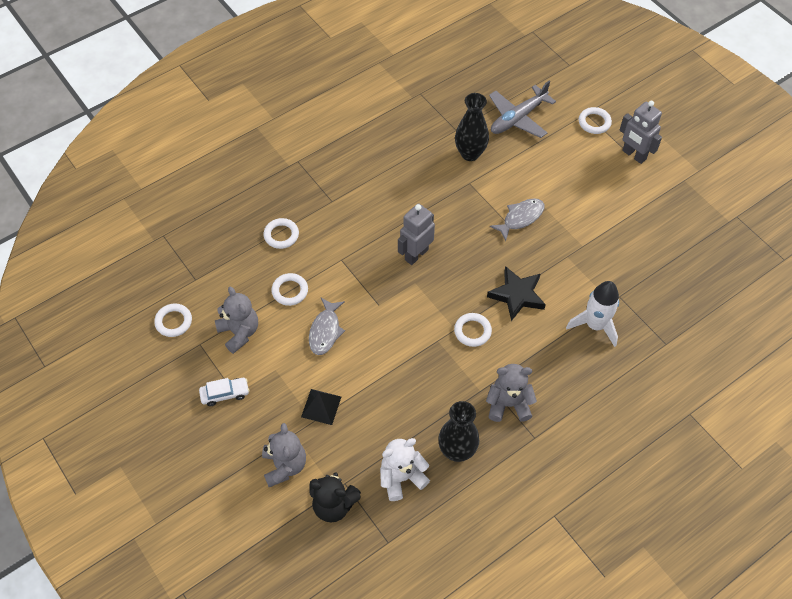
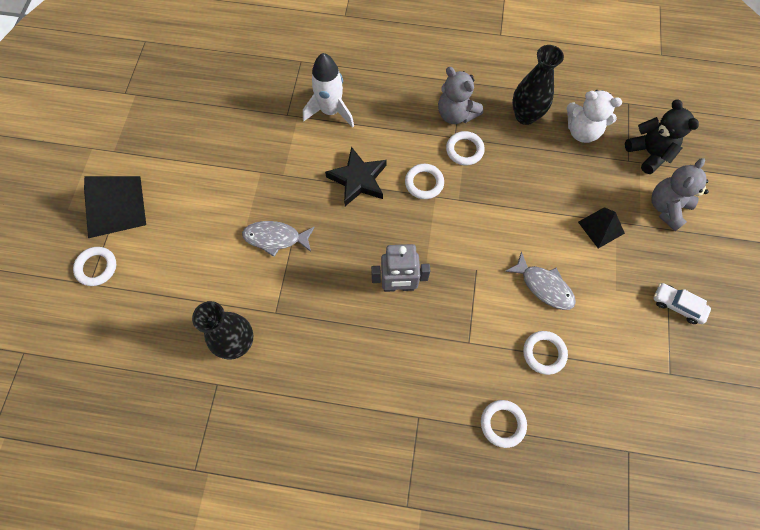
camera: 135 degrees left, 10 degrees up
white ring [154,303,192,337] -> white ring moved to [446,131,485,166]
grey teddy bear [215,287,258,354] -> none
grey fish [309,298,345,355] -> grey fish turned 75 degrees clockwise [505,251,576,310]
grey plane [489,81,556,138] -> none
grey robot [620,101,662,164] -> black pyramid [84,176,146,238]

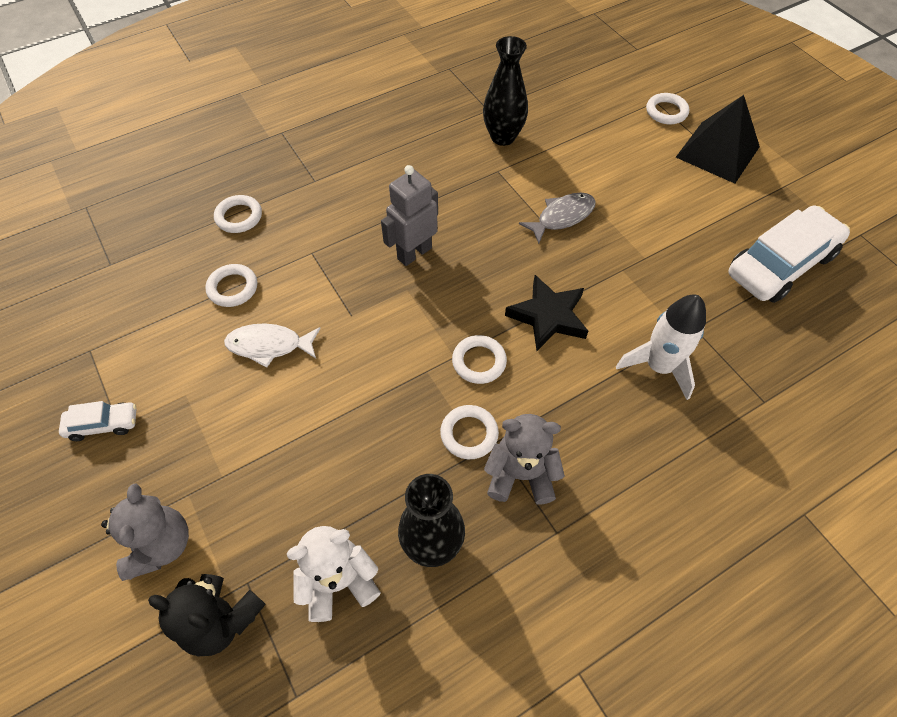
camera: 140 degrees right, 10 degrees down
grey fish [505,251,576,310] -> white fish [224,323,321,368]
black pyramid [578,207,625,248] -> none
none -> white car [728,205,850,303]

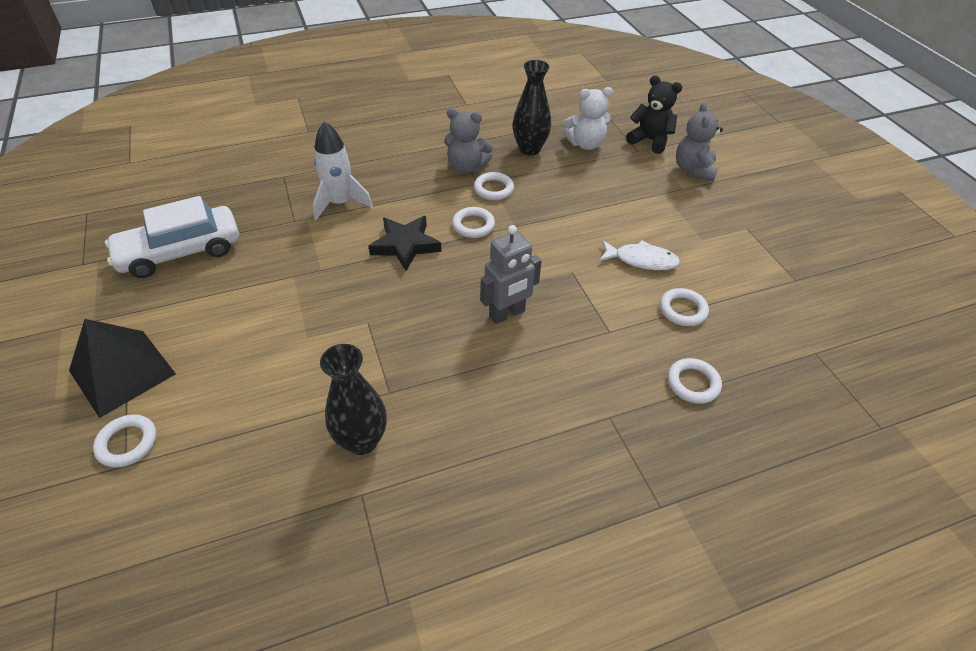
camera: 170 degrees left, 10 degrees down
white car [59,401,136,441] -> none
grey fish [519,193,595,244] -> none

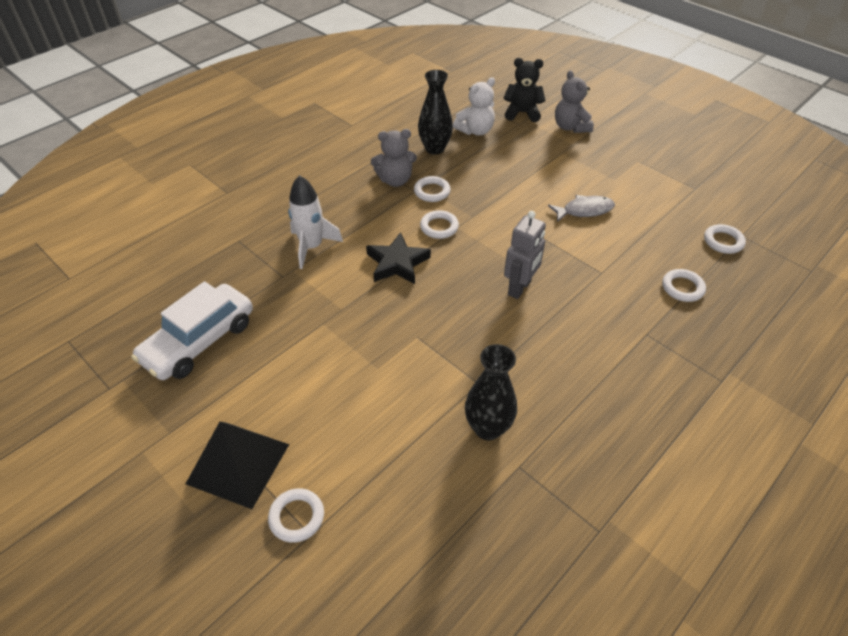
camera: 25 degrees left, 0 degrees up
white fish [599,240,680,270] -> grey fish [548,195,615,222]
white ring [660,288,709,326] -> white ring moved to [704,224,746,254]

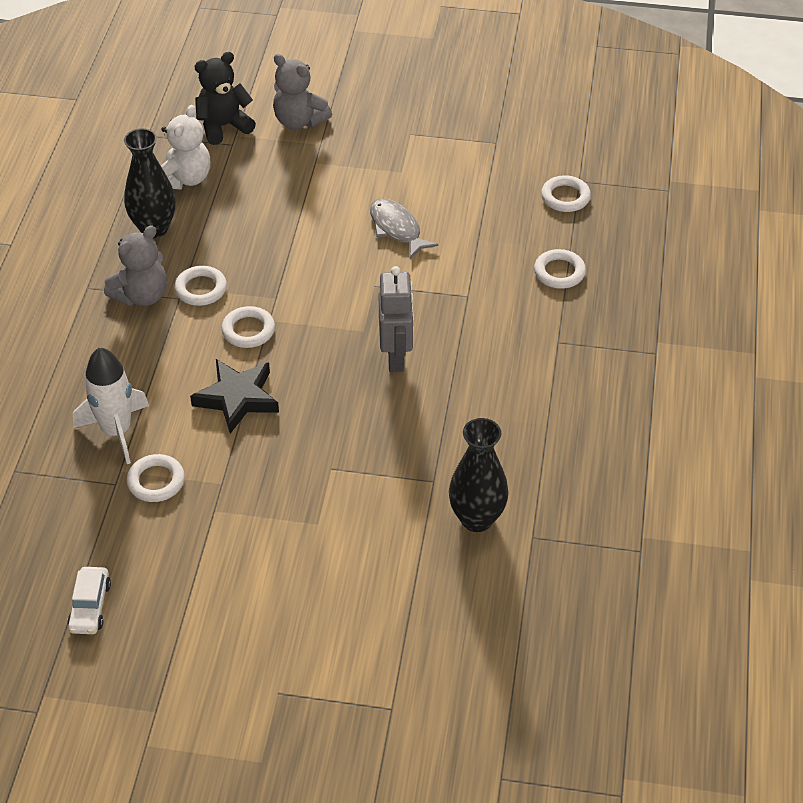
camera: 35 degrees left, 0 degrees up
white car [131,281,253,380] -> white car [67,567,111,634], size x0.48
black pyramid [186,422,289,509] -> none
white ring [268,488,324,543] -> white ring moved to [127,454,185,502]
grey fish [548,195,615,222] -> grey fish turned 75 degrees counterclockwise [370,198,438,259]

